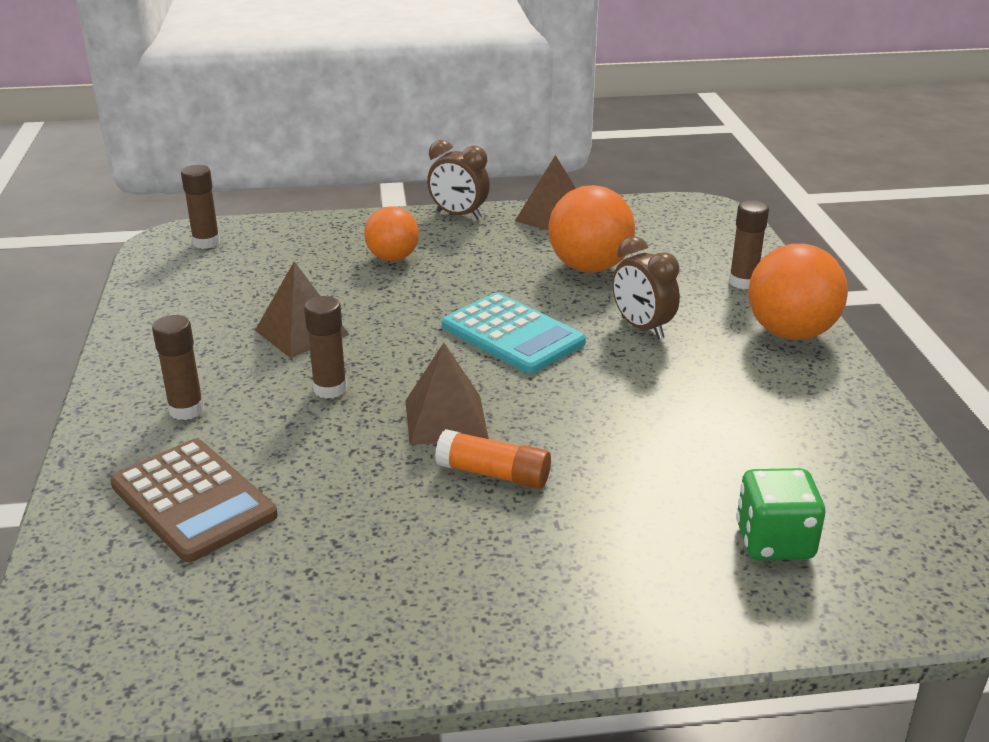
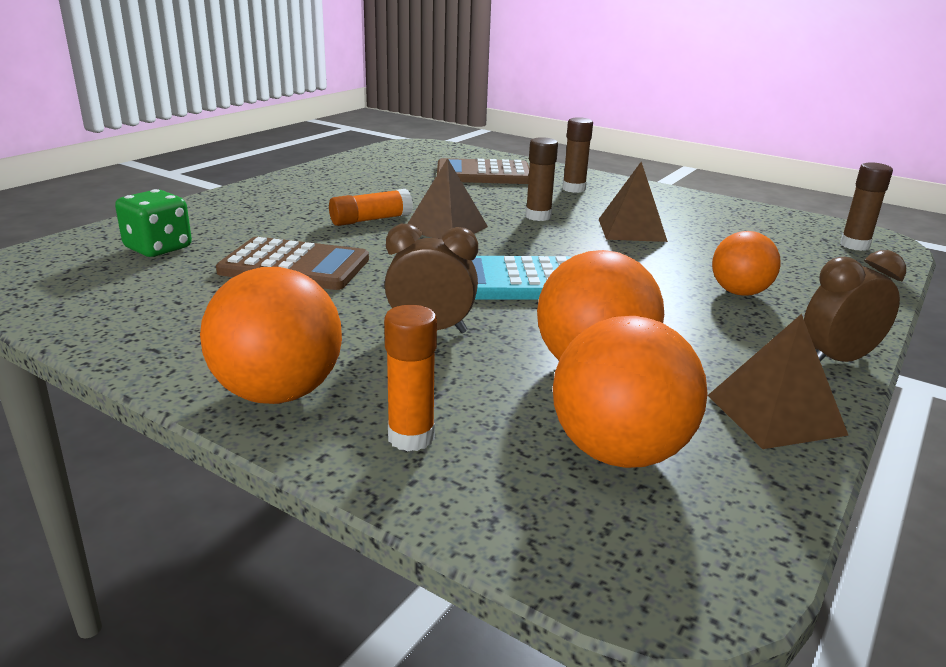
camera: 130 degrees right, 5 degrees down
brown glue stick [729,200,769,289] -> orange glue stick [384,305,437,451]
none -> brown calculator [216,237,369,290]
none -> orange ball [553,316,708,468]

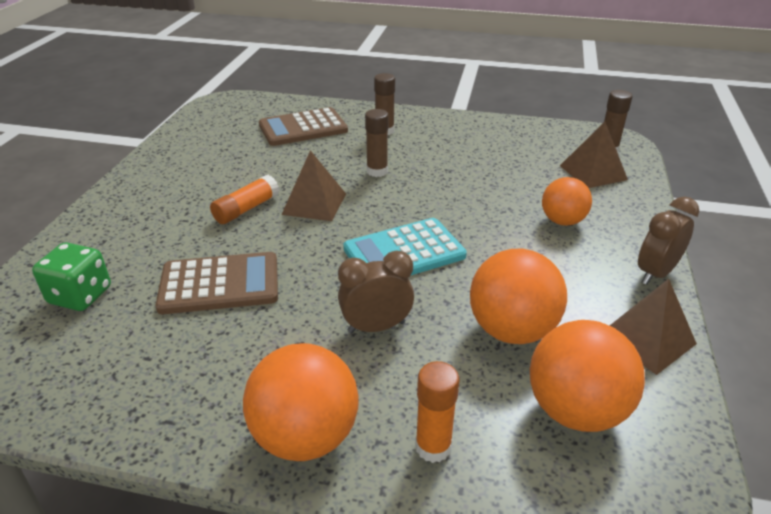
camera: 20 degrees left, 10 degrees up
brown pyramid [598,162,668,242] -> brown pyramid moved to [560,122,628,188]

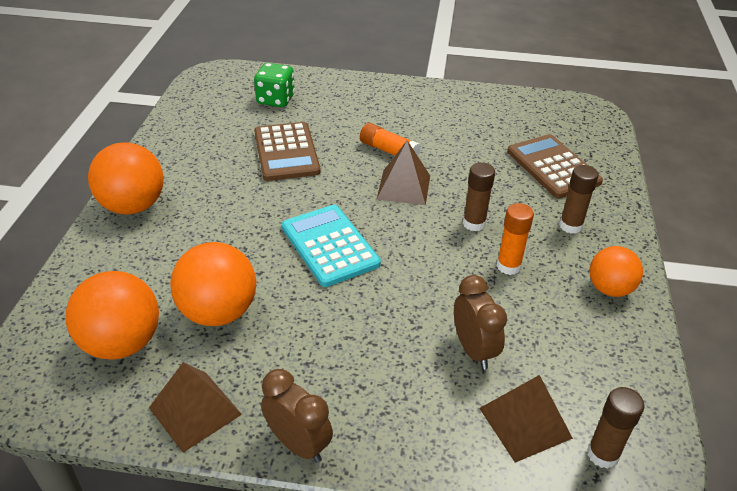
camera: 85 degrees right, 5 degrees up
brown clock [338,250,414,333] -> brown clock moved to [454,275,507,370]
orange glue stick [415,361,459,463] -> orange glue stick moved to [497,203,534,275]
orange ball [542,177,592,226] -> orange ball moved to [589,246,643,297]

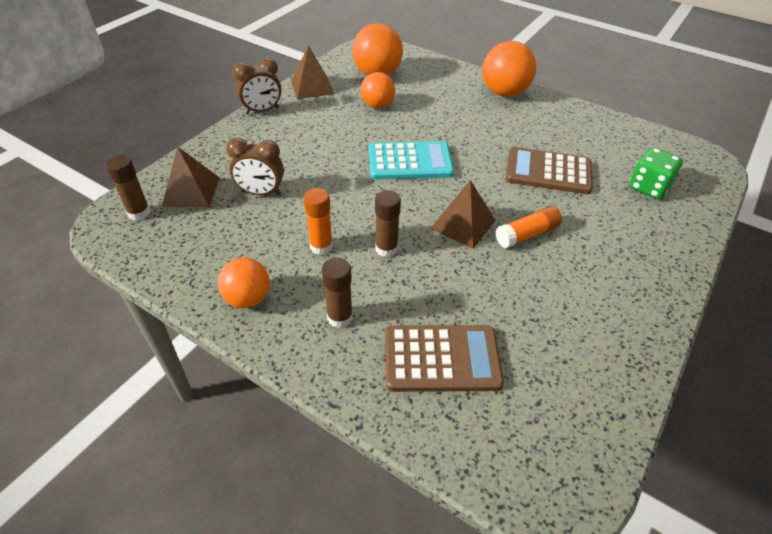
camera: 115 degrees right, 5 degrees up
orange ball [170,242,256,326] -> orange ball [360,72,395,108], size x0.64

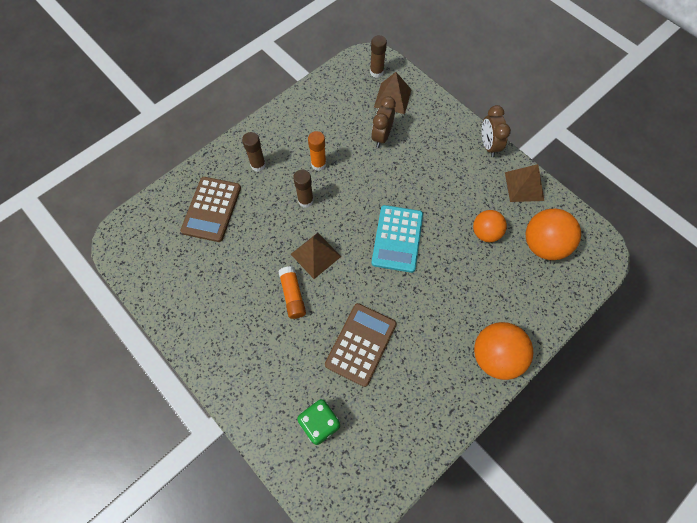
camera: 105 degrees right, 20 degrees up
orange ball [218,257,270,308] -> none

